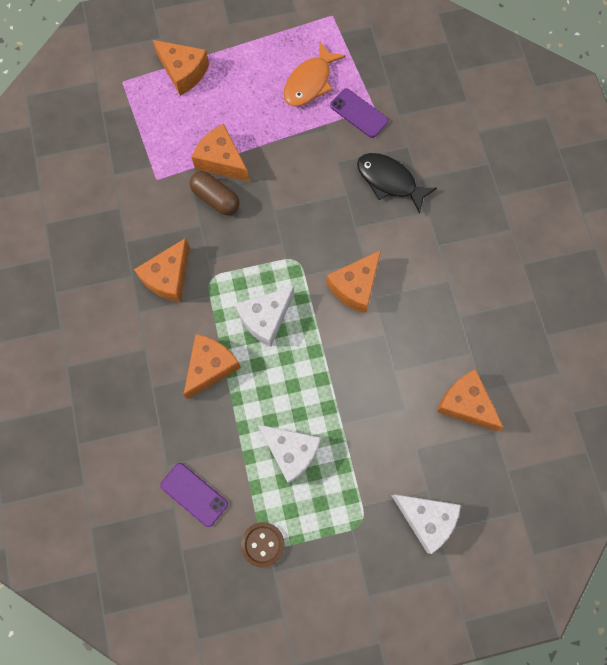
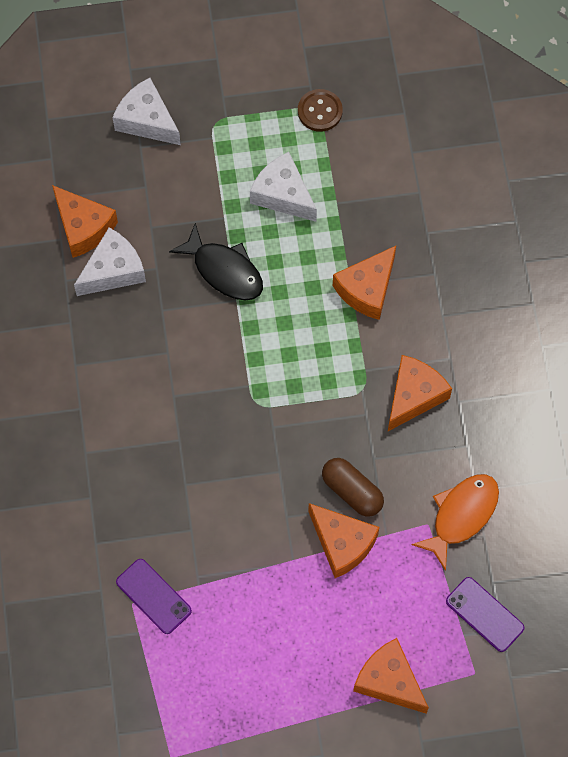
camera: 175 degrees left, 5 degrees down
purple phone [160,463,228,527] -> purple phone moved to [446,577,524,652]
white cheese [235,286,294,347] -> white cheese moved to [74,228,146,296]
orange fish [284,41,346,106] -> orange fish moved to [411,474,499,571]
orange cheese [326,250,381,313] -> none
black fish [357,153,437,214] -> black fish moved to [169,223,263,301]

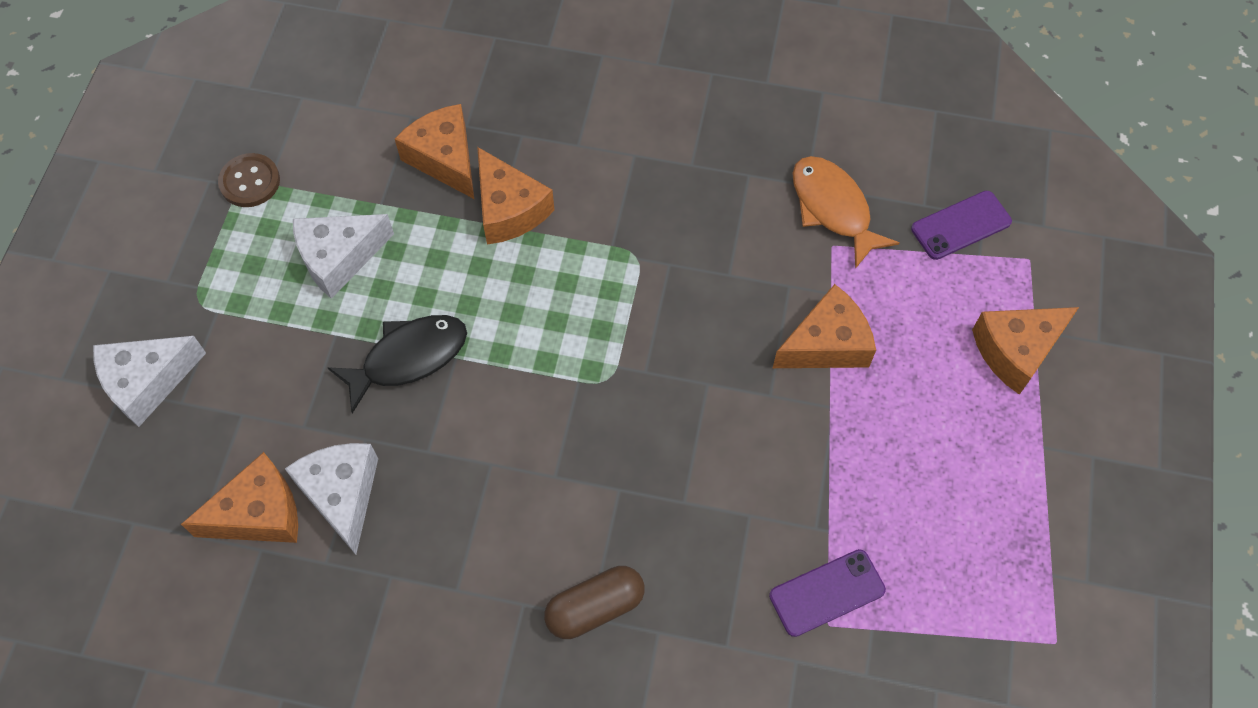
camera: 70 degrees left, 5 degrees down
brown capsule [322,458,384,517] -> brown capsule moved to [544,566,645,639]
orange cheese [388,355,452,431] -> orange cheese moved to [395,104,474,199]

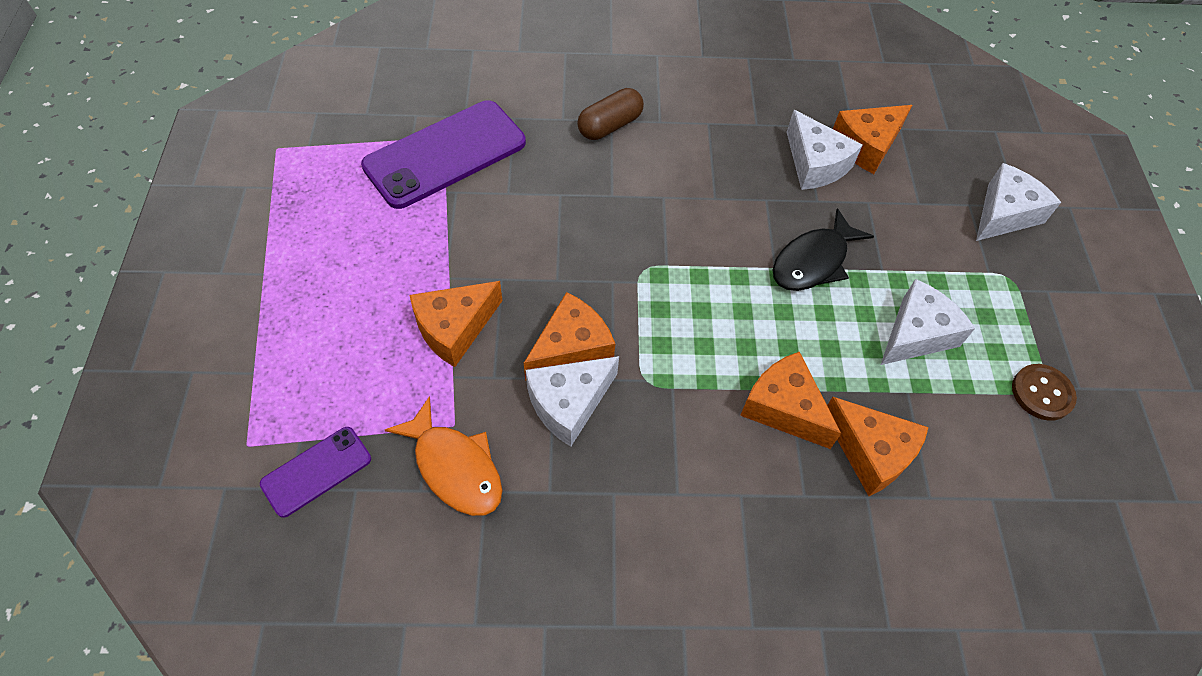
camera: 165 degrees right, 5 degrees down
purple phone [769,549,886,637] -> purple phone [361,100,526,209], size x1.91
orange cheese [972,307,1079,395] -> orange cheese moved to [524,292,615,381]
none -> white cheese [526,356,619,447]

